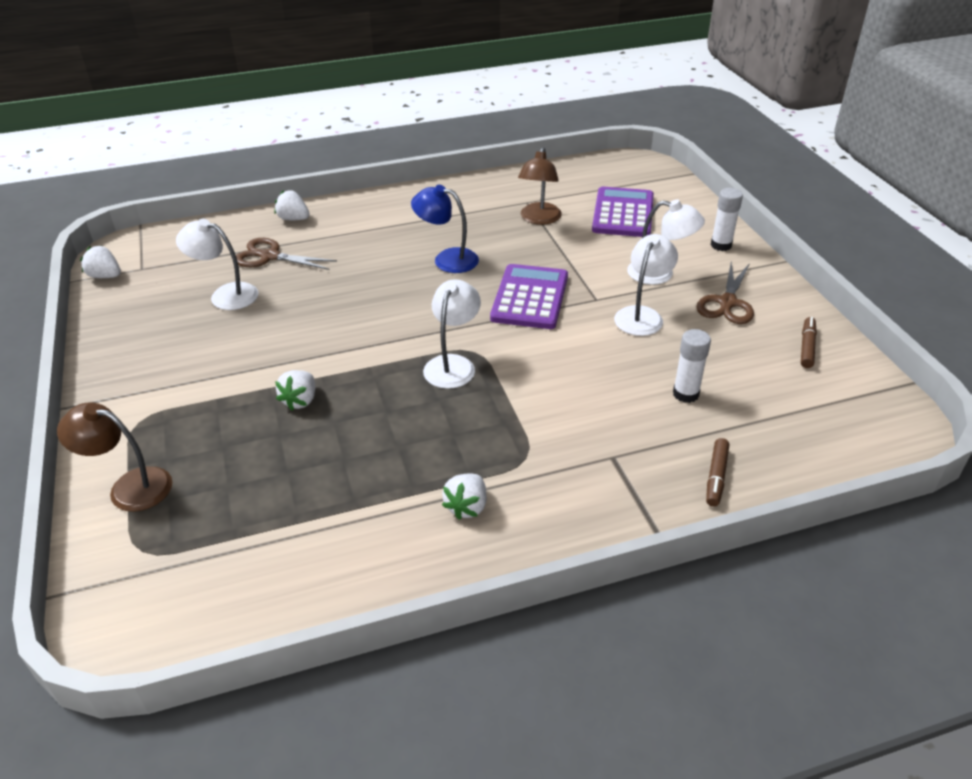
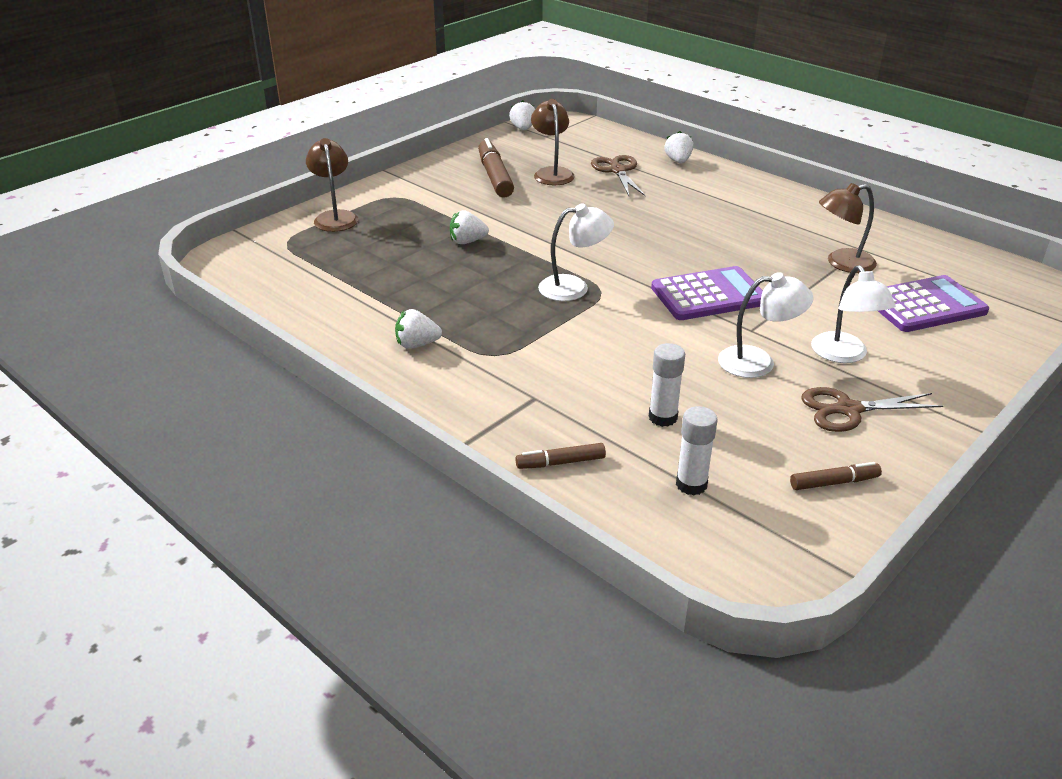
camera: 60 degrees right, 5 degrees down
white lamp [176,219,259,310] -> brown lamp [531,99,575,185]
blue lamp [411,185,479,273] -> none
white glue stick [711,188,743,251] -> white glue stick moved to [676,406,718,495]
none -> brown marker [478,138,514,198]

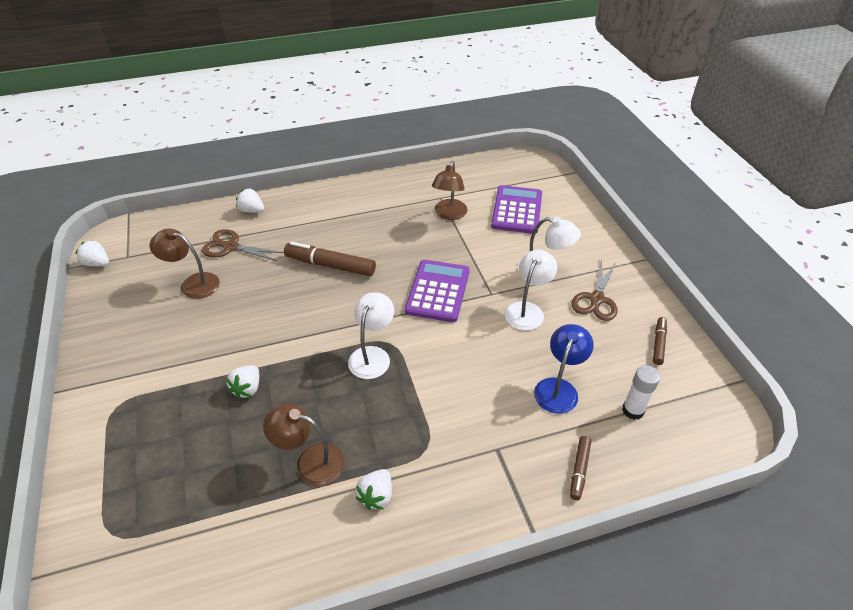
camera: 60 degrees left, 10 degrees up
brown lamp [306,138,358,232] -> brown lamp moved to [263,404,345,486]
brown marker [478,138,514,198] -> brown marker moved to [284,242,376,276]
white glue stick [649,343,685,427] -> blue lamp [534,324,594,414]

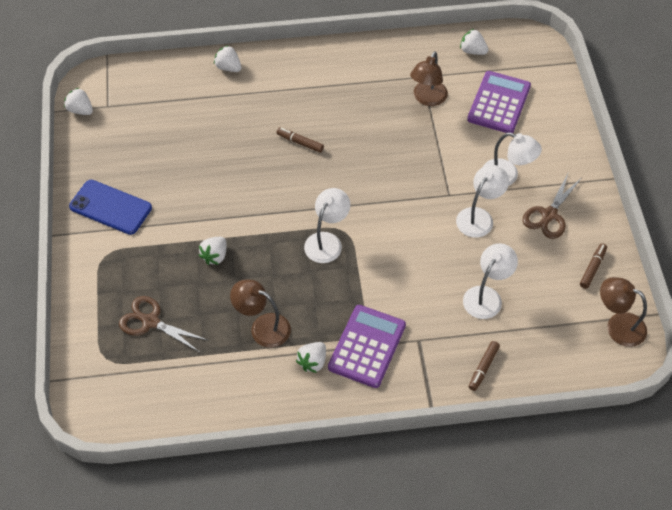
camera: 10 degrees right, 10 degrees up
brown lamp [149,228,220,299] -> brown lamp moved to [600,277,647,347]
brown scissors [202,229,284,261] -> brown scissors moved to [119,296,209,352]
brown marker [284,242,376,276] -> brown marker [277,128,324,153], size x0.55
purple calculator [405,260,470,322] -> purple calculator moved to [328,305,406,388]
blue lamp [534,324,594,414] -> white lamp [463,243,518,319]
white glue stick [622,365,660,420] -> none
none -> blue phone [69,180,152,235]
none -> white strawberry [460,29,488,55]

